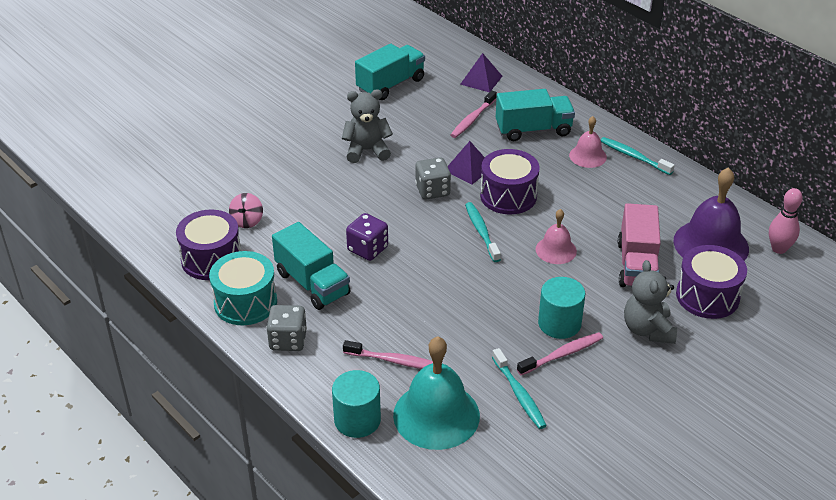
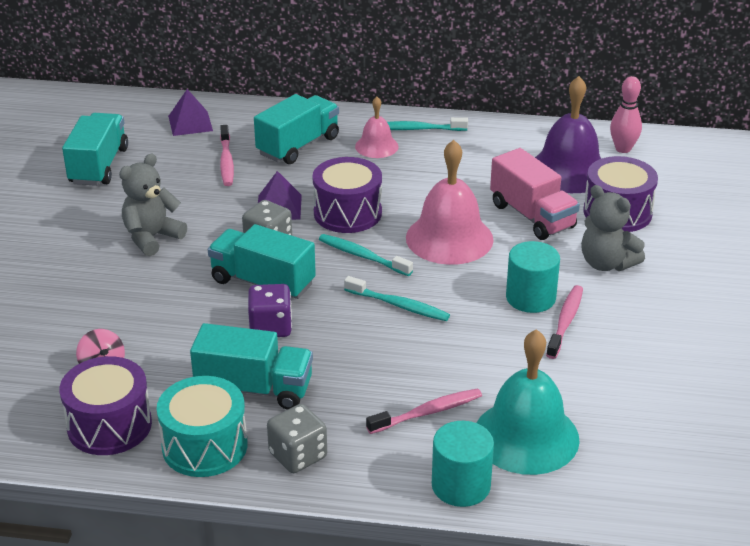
camera: 40 degrees left, 5 degrees down
turquoise toothbrush [492,348,547,429] -> turquoise toothbrush moved to [344,276,450,321]
pink bell [536,209,577,264] -> pink bell [406,140,494,265], size x1.82
none -> turquoise truck [208,224,316,299]

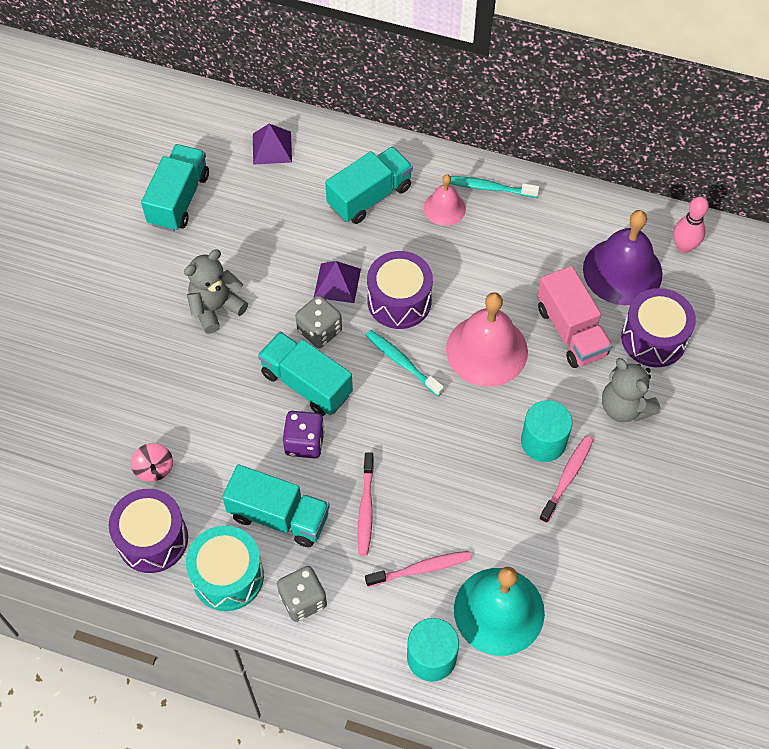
camera: 10 degrees right, 25 degrees up
pink toothbrush [220,125,234,186] -> pink toothbrush moved to [357,452,374,556]
turquoise toothbrush [344,276,450,321] -> none

